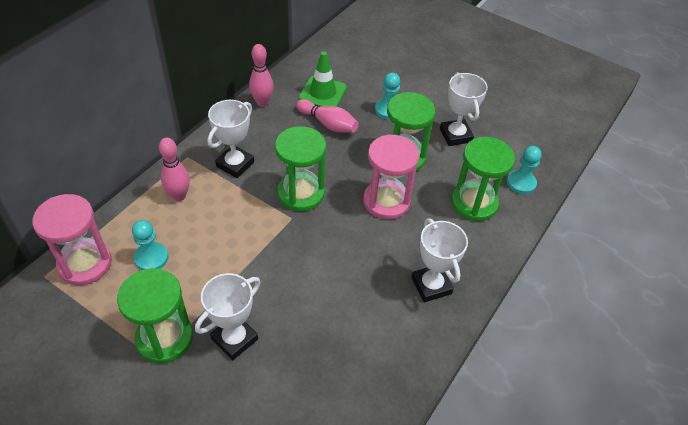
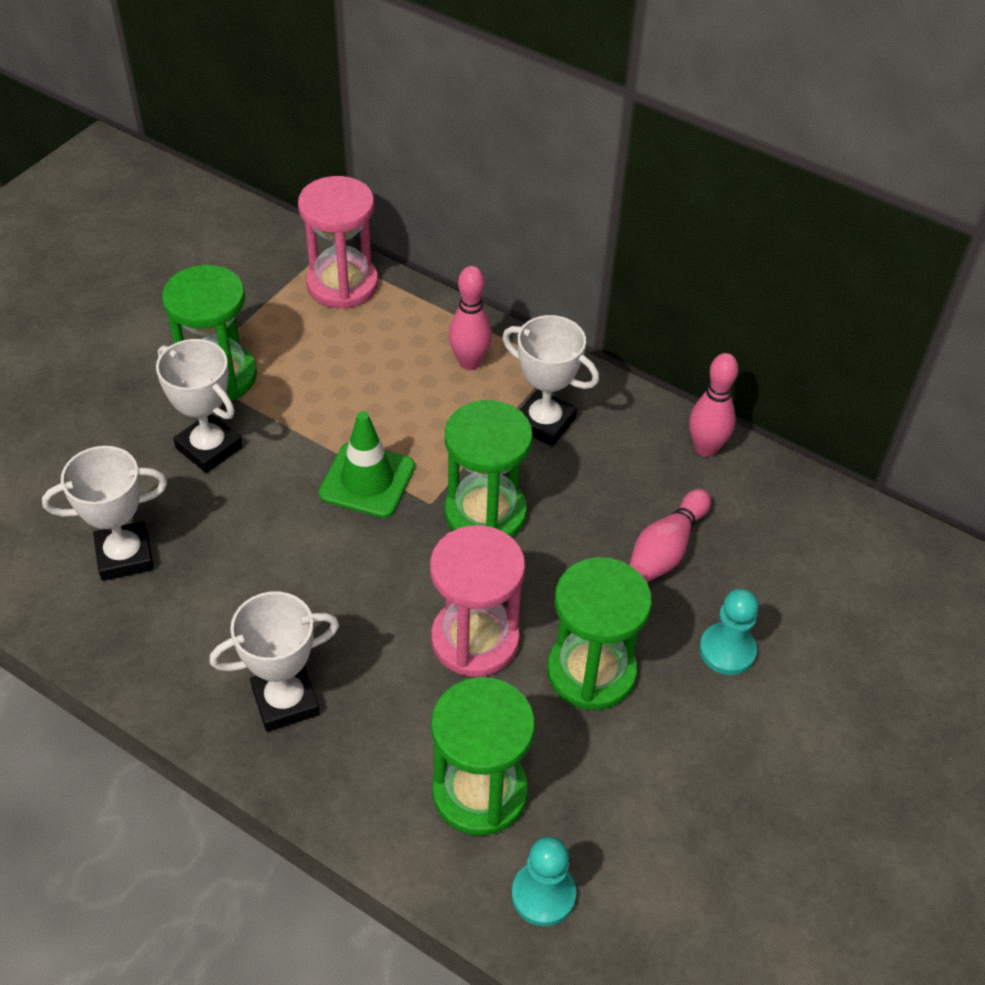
camera: 90 degrees right, 0 degrees up
turquoise pawn [132,220,168,270] -> none
green traffic cone [299,51,347,107] -> green traffic cone moved to [319,411,415,518]
white trophy [440,72,488,146] -> white trophy moved to [42,446,167,581]

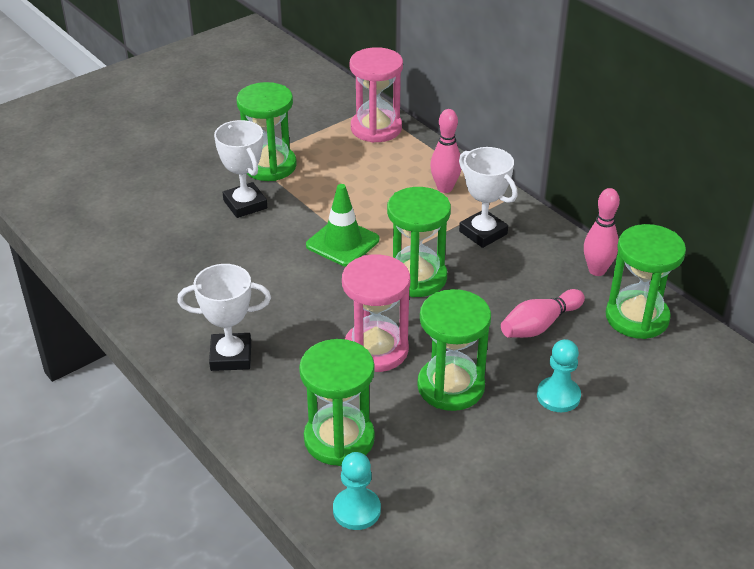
camera: 20 degrees right, 10 degrees down
white trophy [42,446,167,581] -> none
none -> green hourglass [606,224,686,339]

